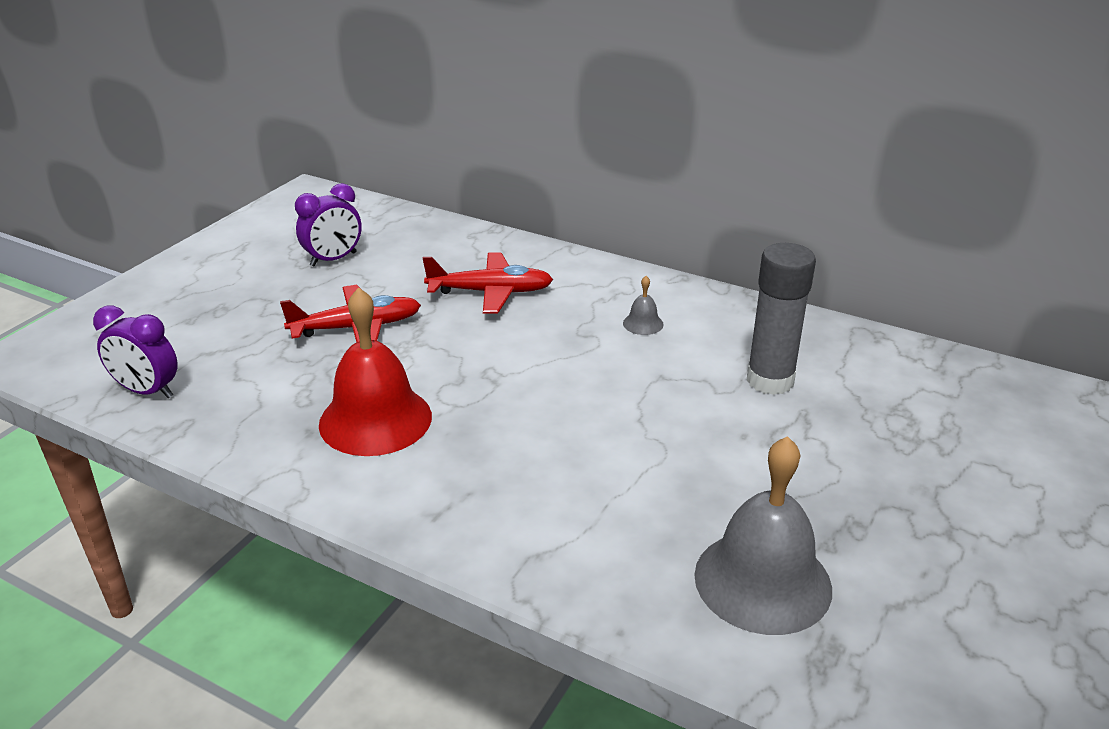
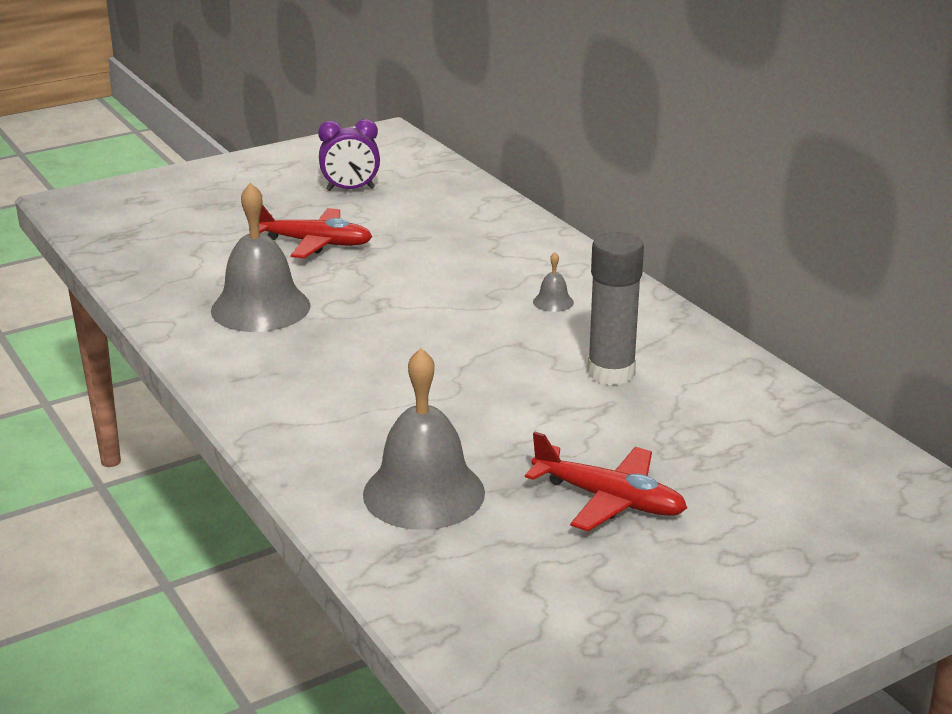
camera: 30 degrees right, 5 degrees down
purple clock [93,306,178,398] -> none
red bell [319,287,432,456] -> grey bell [211,182,310,332]
red plane [423,253,553,314] -> red plane moved to [525,432,687,531]

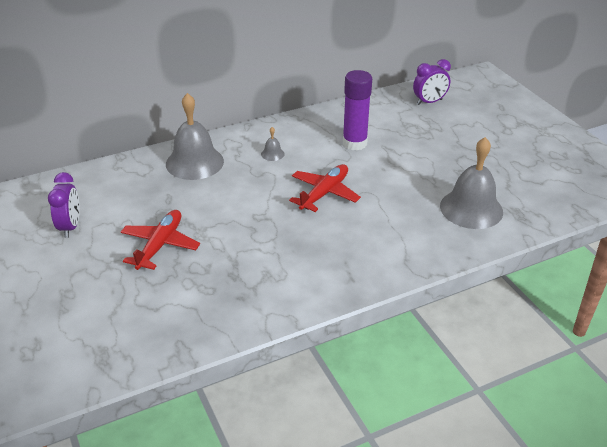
camera: 85 degrees left, 10 degrees up
grey bell [211,182,310,332] -> grey bell moved to [166,93,224,180]
red plane [525,432,687,531] -> red plane moved to [289,164,361,212]
grey glue stick [587,232,644,385] -> purple glue stick [343,70,372,151]
none -> purple clock [413,59,451,105]

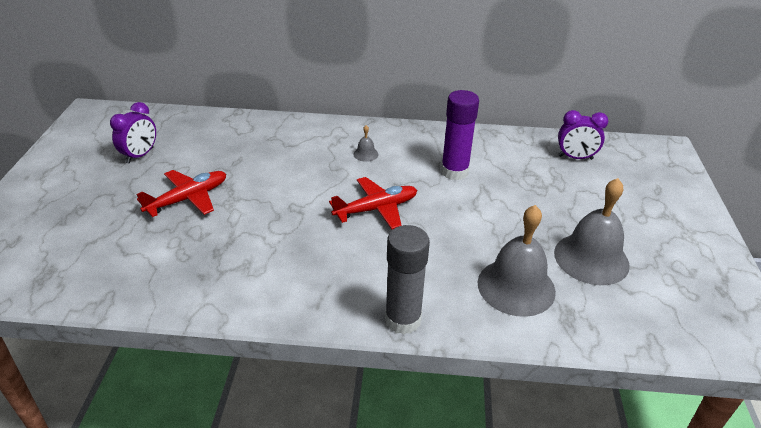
camera: 30 degrees right, 0 degrees up
grey bell [166,93,224,180] -> grey bell moved to [554,178,630,285]
none -> grey glue stick [385,225,430,335]

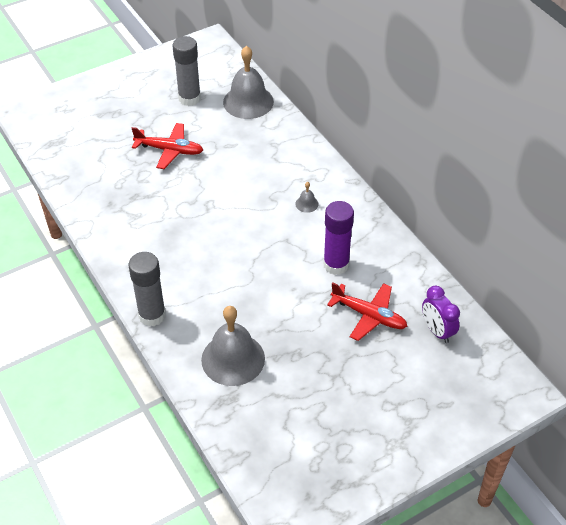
camera: 55 degrees right, 10 degrees up
purple clock [110,102,156,164] -> grey glue stick [173,36,201,106]
red plane [329,177,417,229] -> red plane moved to [327,282,408,341]
grey bell [554,178,630,285] -> grey bell moved to [223,46,274,119]

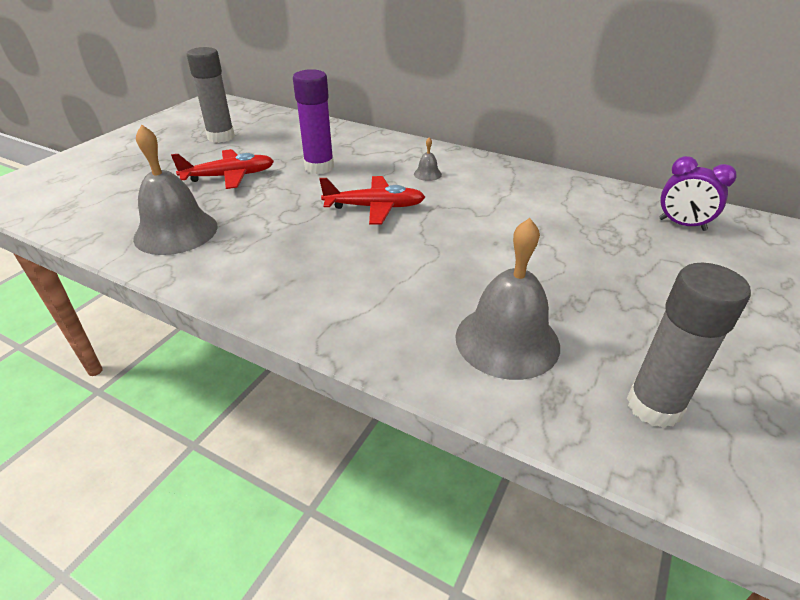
camera: 30 degrees left, 10 degrees down
grey glue stick [129,252,166,326] -> grey glue stick moved to [627,263,751,428]
grey bell [223,46,274,119] -> grey bell moved to [133,124,218,255]
purple glue stick [323,201,354,275] -> purple glue stick moved to [293,69,334,174]
red plane [327,282,408,341] -> red plane moved to [319,176,425,224]

